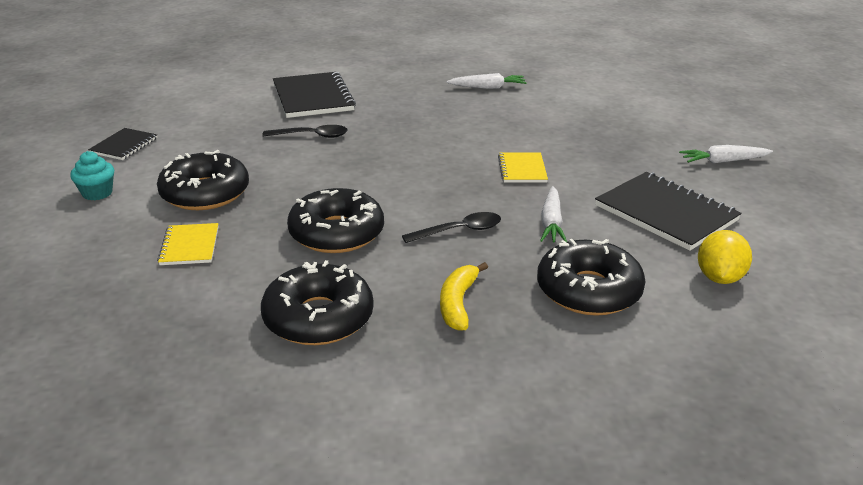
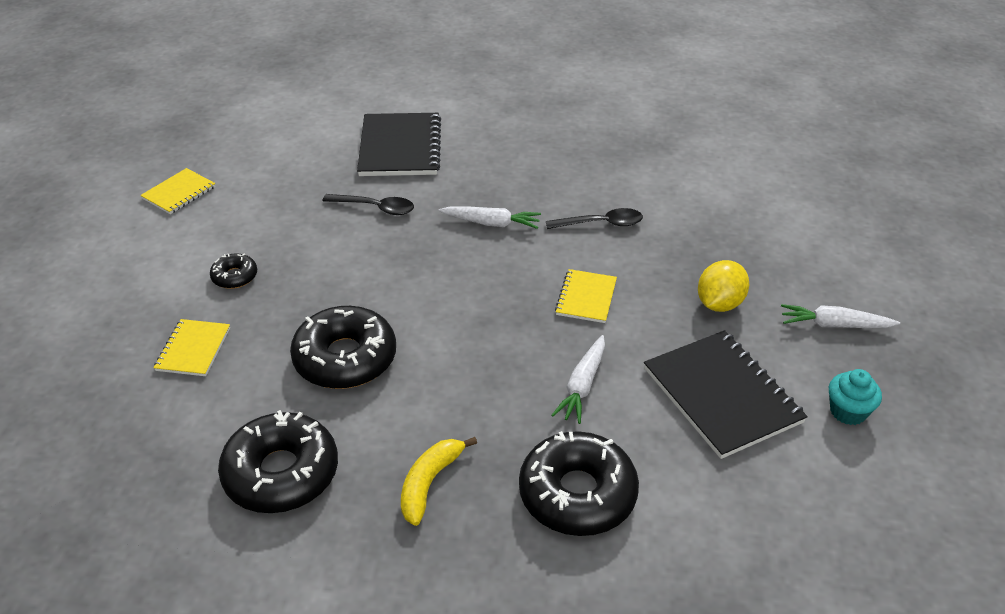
camera: 15 degrees right, 10 degrees up
turquoise cupcake [70,151,114,200] -> turquoise cupcake moved to [829,369,882,425]
black notebook [88,128,157,160] -> yellow notebook [140,168,216,214]
black donut [157,150,249,210] -> black donut [210,253,257,289], size x0.49
black spoon [402,212,501,243] -> black spoon moved to [546,208,643,229]
white carrot [447,73,527,89] -> white carrot moved to [439,206,541,229]
yellow lemon [698,230,752,284] -> yellow lemon moved to [698,260,749,312]

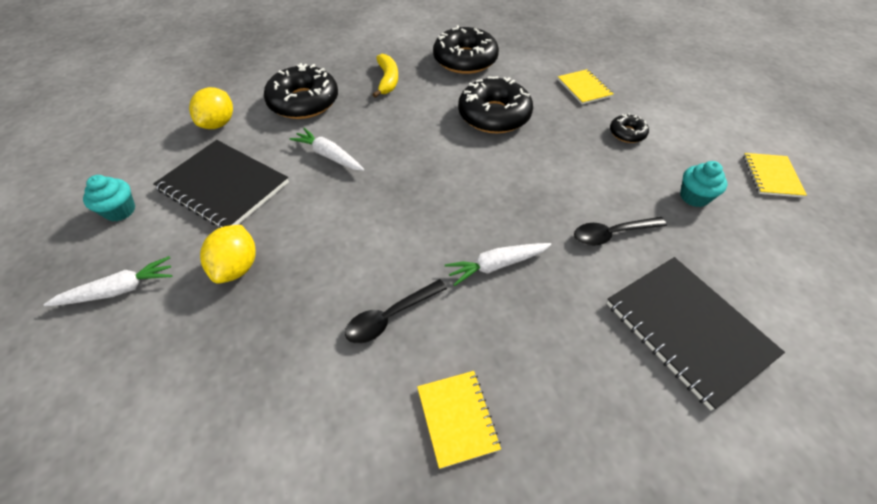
camera: 150 degrees right, 10 degrees up
white carrot [552,335,605,424] -> white carrot turned 45 degrees counterclockwise [289,128,364,171]
yellow notebook [555,269,617,323] -> yellow notebook moved to [417,371,501,469]
none -> yellow lemon [189,87,233,129]
none -> turquoise cupcake [680,161,728,207]

